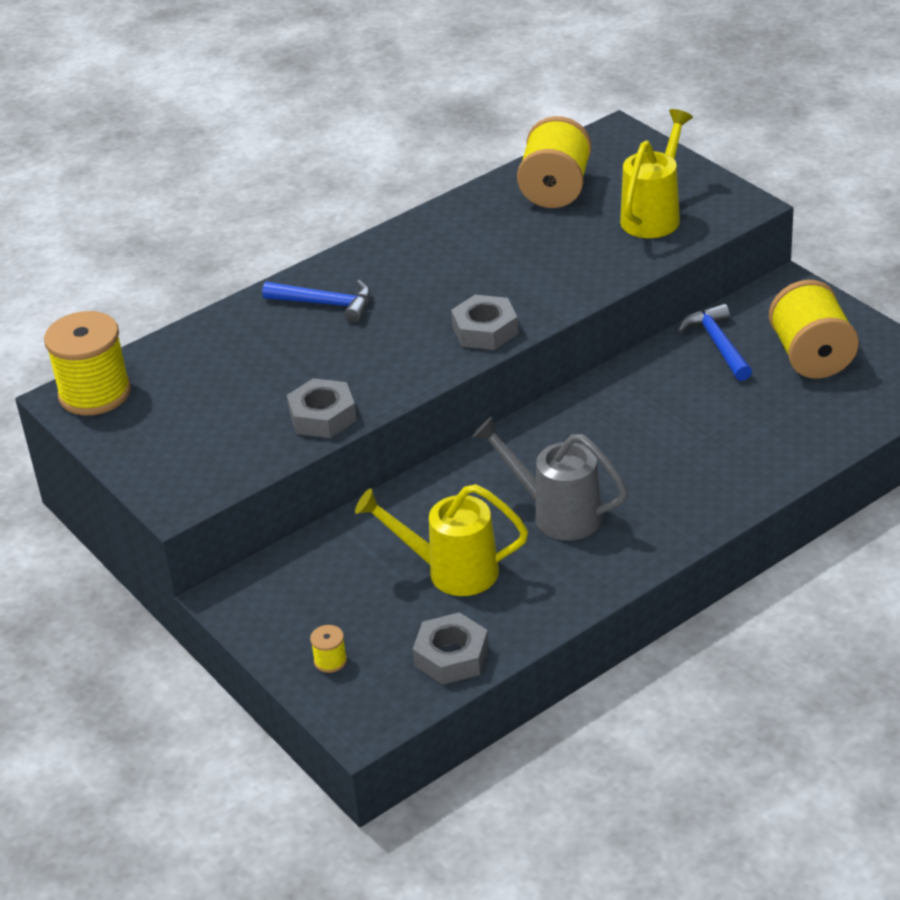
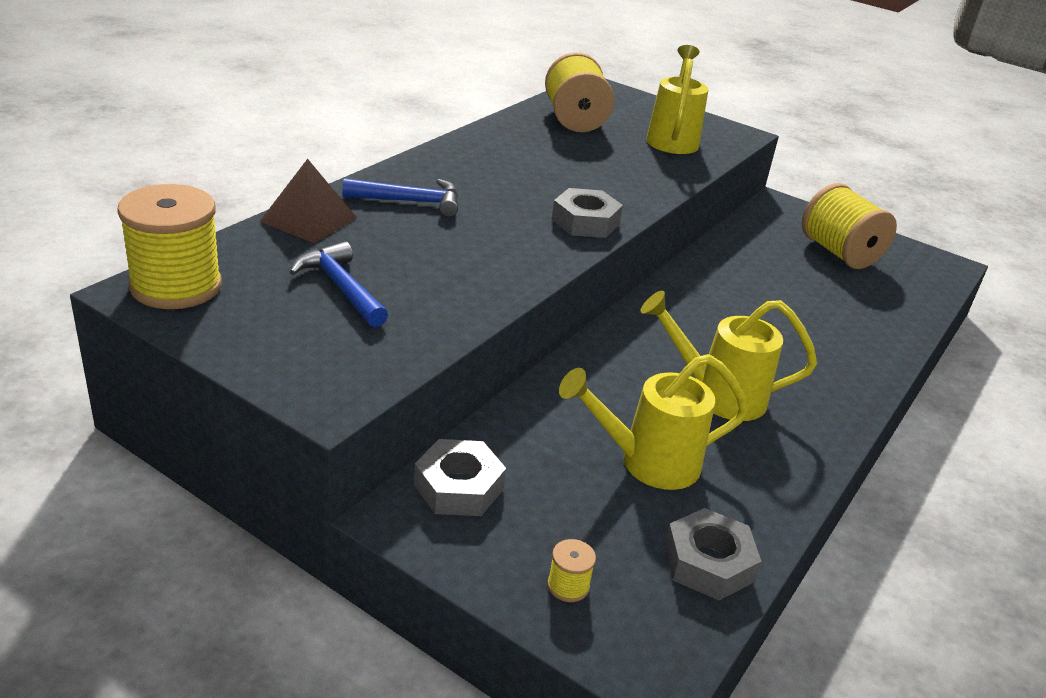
camera: 25 degrees left, 5 degrees down
grey nut [287,378,357,438] -> grey nut moved to [414,439,506,516]
grey watering can [472,417,628,541] -> yellow watering can [641,291,817,421]
blue hammer [678,304,752,381] -> blue hammer moved to [290,241,388,327]
none -> brown pyramid [259,159,357,243]

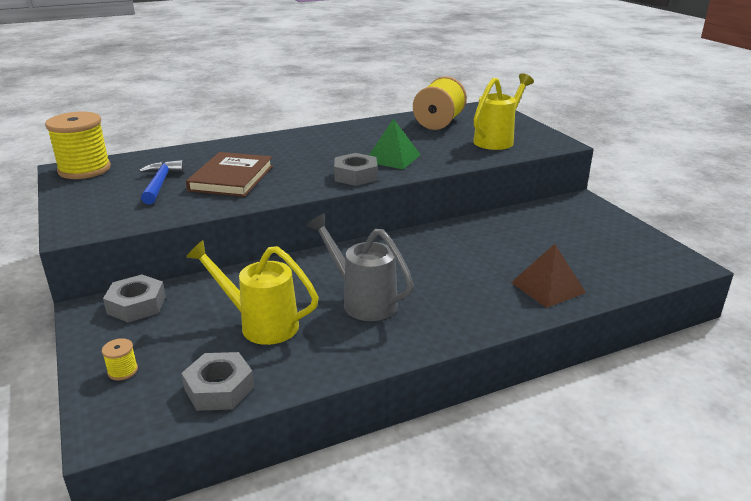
camera: 35 degrees right, 5 degrees down
brown pyramid [259,159,357,243] -> brown pyramid moved to [511,244,586,308]
blue hammer [342,178,459,217] -> none
yellow watering can [641,291,817,421] -> grey watering can [307,213,414,321]
yellow spool [802,183,897,269] -> none
none -> brown book [186,152,273,197]
none -> green pyramid [369,119,421,169]

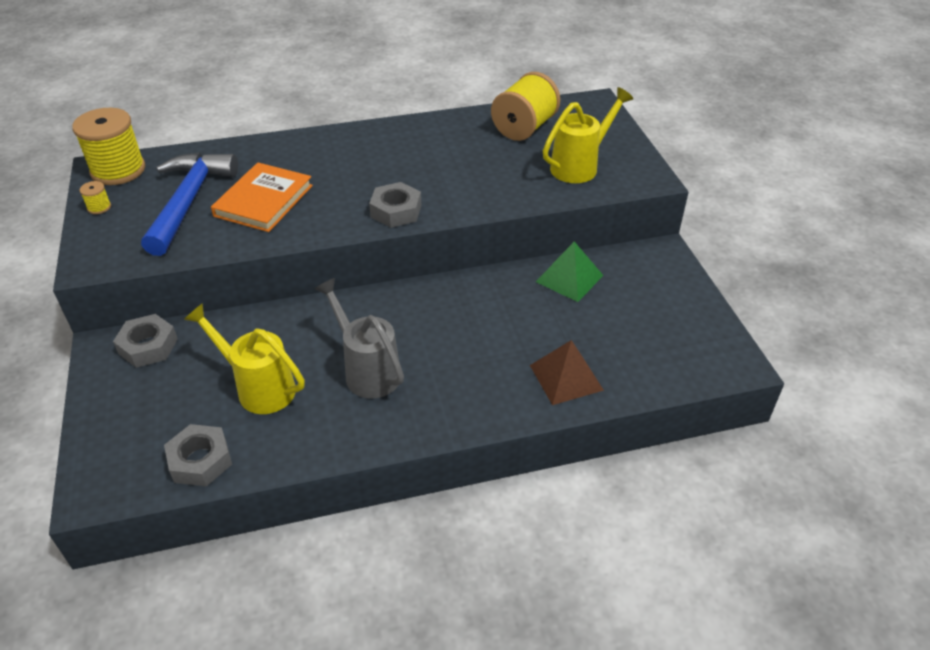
camera: 10 degrees right, 15 degrees up
yellow spool [102,338,138,381] -> yellow spool moved to [80,181,111,214]
blue hammer [139,160,185,204] -> blue hammer [141,152,238,256], size x1.68
brown book [186,152,273,197] -> orange book [211,163,313,232]
green pyramid [369,119,421,169] -> green pyramid moved to [536,241,603,302]

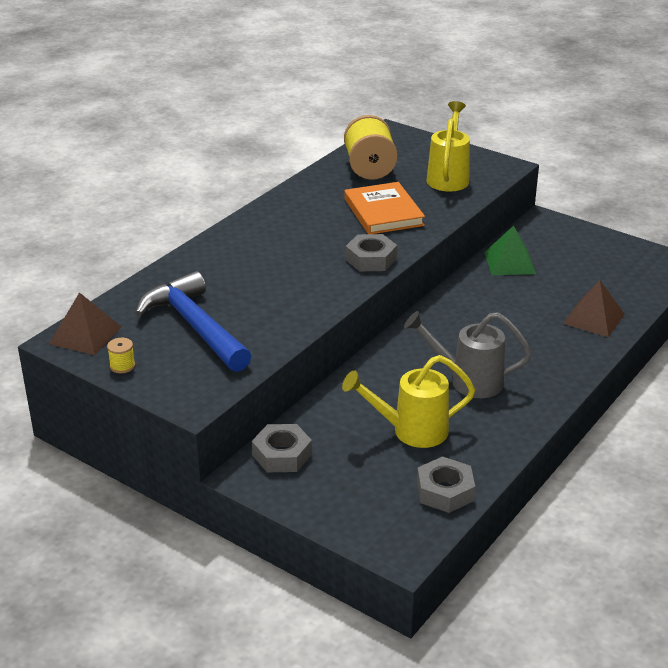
camera: 40 degrees left, 10 degrees down
yellow spool [72,108,145,185] -> brown pyramid [49,292,121,355]
orange book [211,163,313,232] -> orange book moved to [344,182,425,234]

